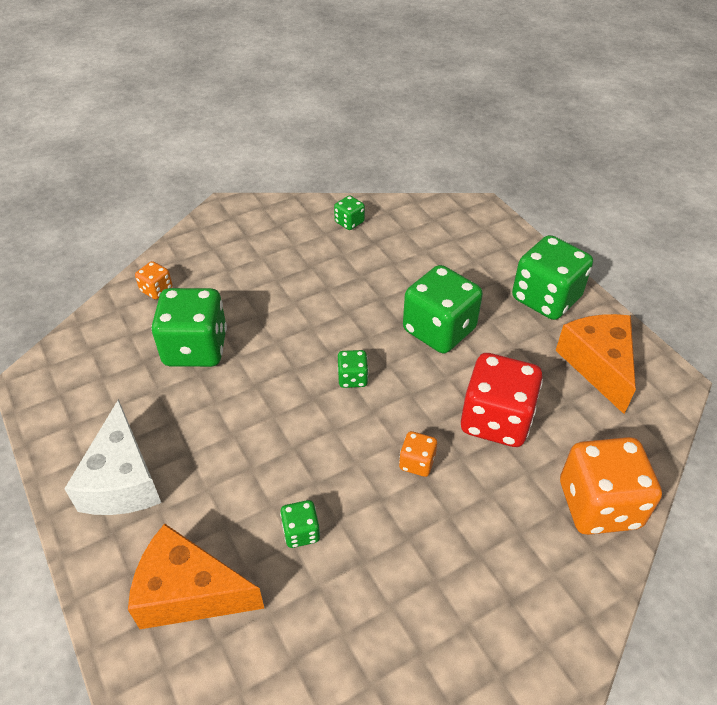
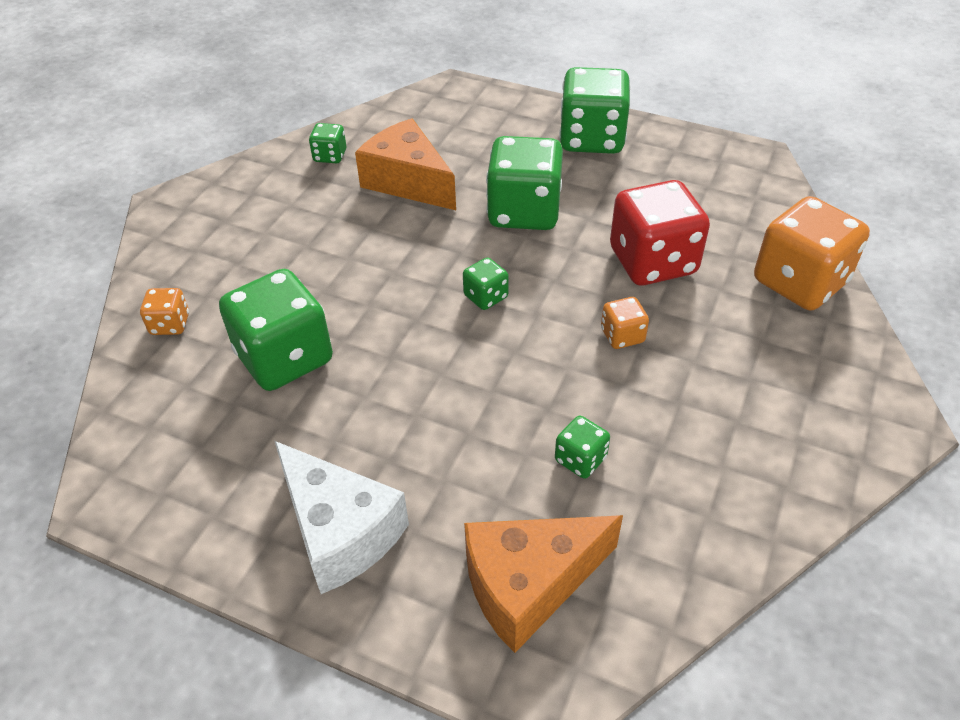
camera: 35 degrees left, 0 degrees up
orange cheese [555,314,636,414] -> orange cheese moved to [355,118,456,210]

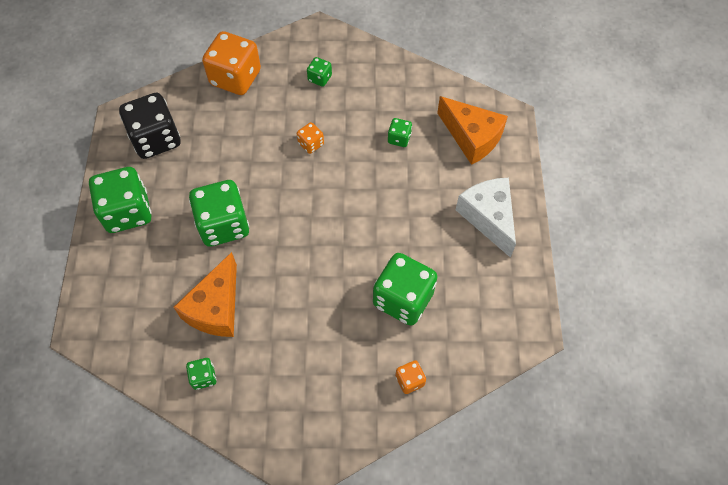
camera: 115 degrees left, 15 degrees up
white cheese [275,441,409,594] -> white cheese turned 45 degrees counterclockwise [456,178,516,258]
green dice [463,257,509,310] -> green dice moved to [307,57,332,87]
red dice [610,180,710,285] -> none
none -> black dice [119,93,181,159]

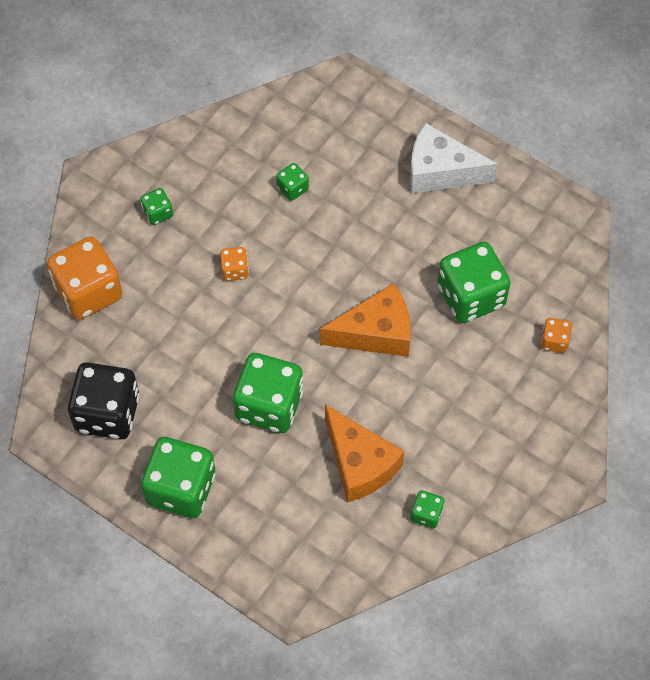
camera: 55 degrees left, 0 degrees up
orange cheese [437,96,508,165] -> orange cheese moved to [320,283,411,357]

